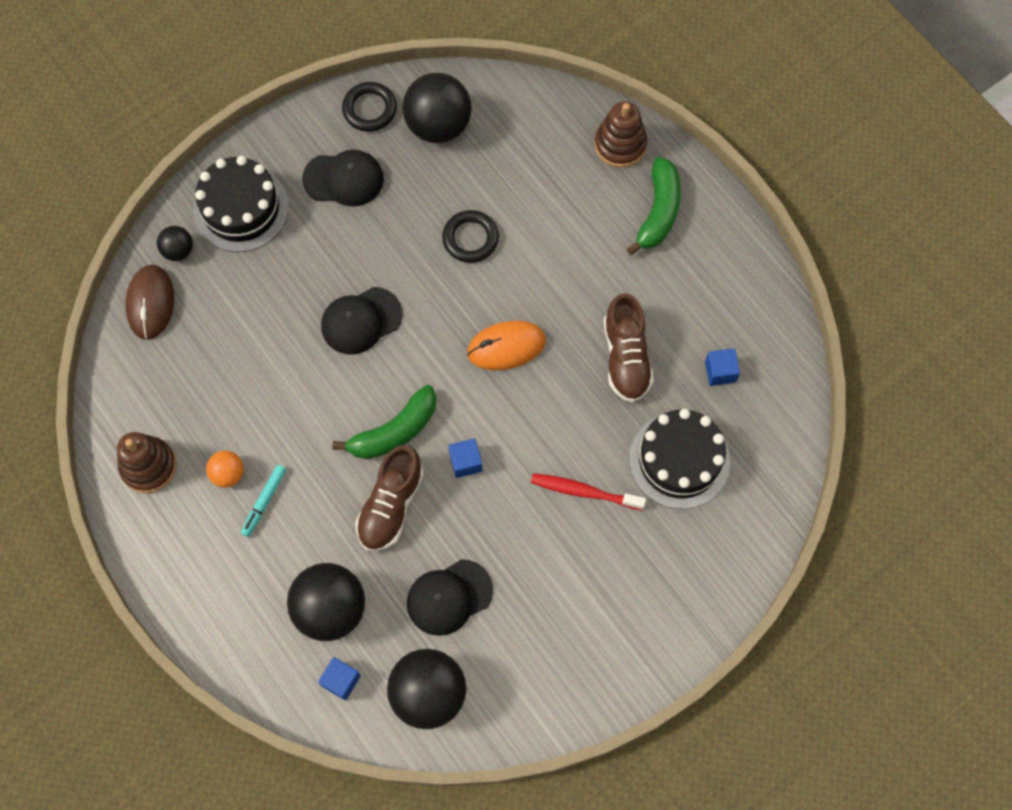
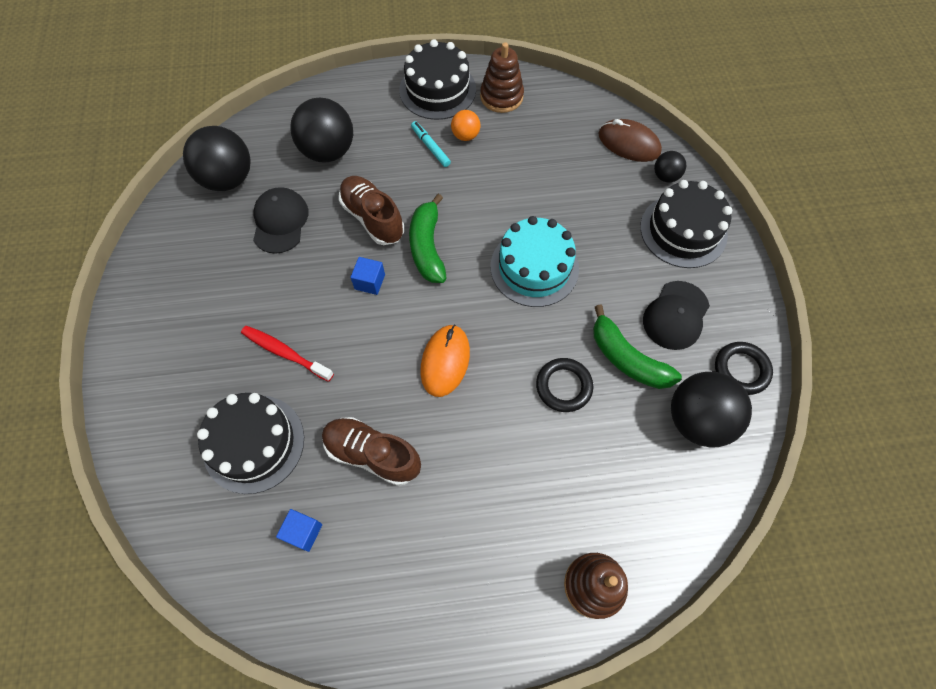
camera: 120 degrees right, 5 degrees down
blue cube [318,657,361,700] -> none
black cap [321,287,403,355] -> turquoise cake [491,216,579,307]
red toothbrush [531,473,646,510] -> red toothbrush turned 105 degrees counterclockwise [241,326,334,382]
green banana [627,157,681,255] -> green banana moved to [593,305,682,389]
none -> black cake [399,39,476,120]

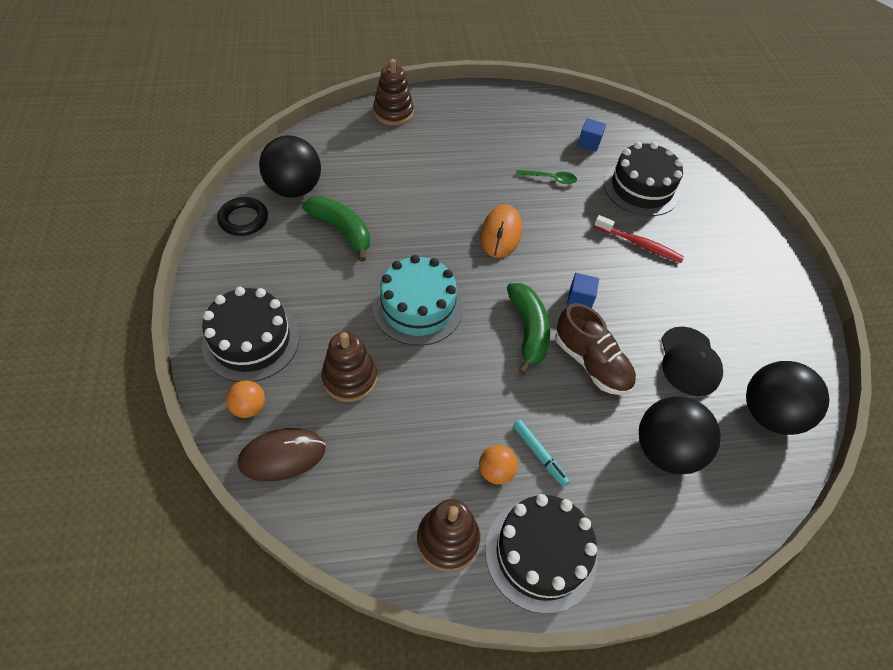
camera: 175 degrees right, 10 degrees down
brown shoe [322,417,421,486] -> green spoon [516,170,577,184]
black ring [536,358,593,412] -> none
brown mouse [598,119,662,162] -> brown mouse turned 45 degrees counterclockwise [238,428,326,481]
black cap [643,281,710,350] -> none
black ball [654,151,686,183] -> orange ball [226,380,265,418]
none -> brown stacking toy [321,332,377,402]

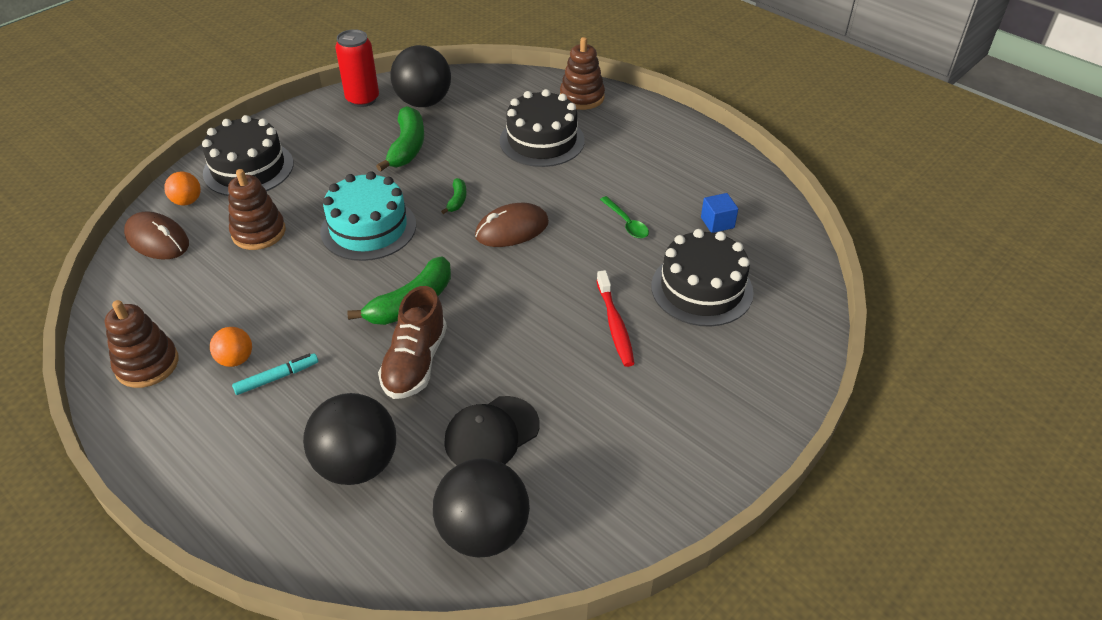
camera: 55 degrees right, 10 degrees down
black ring [217,197,268,236] -> red can [335,29,379,107]
orange mouse [480,205,522,258] -> brown mouse [475,203,549,247]
black cake [485,494,597,614] -> black cake moved to [500,89,585,167]
turquoise marker [513,420,570,487] -> turquoise marker turned 135 degrees counterclockwise [232,353,318,395]
blue cube [567,273,599,308] -> none
none -> green banana [441,178,467,214]

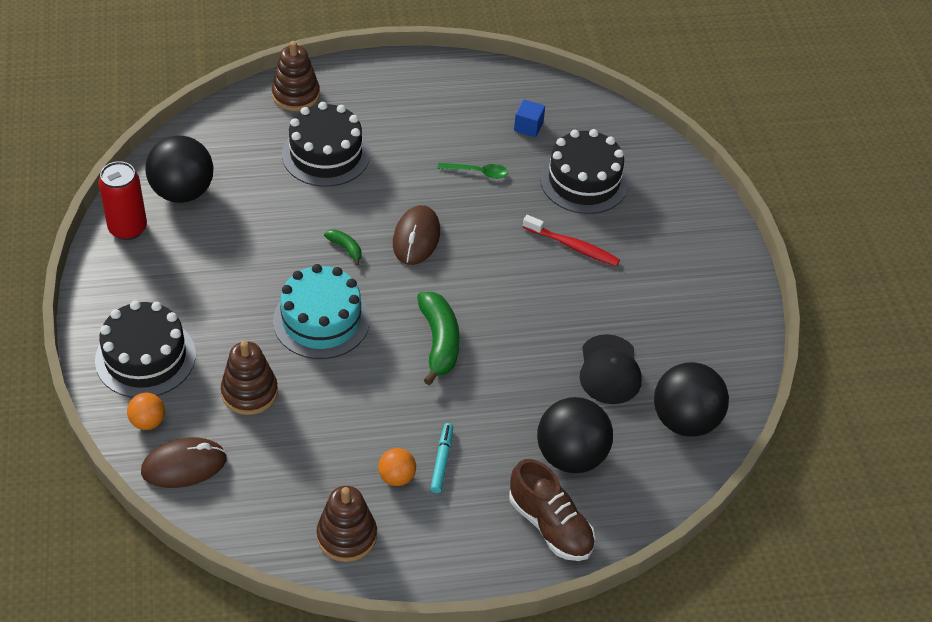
camera: 55 degrees left, 5 degrees up
green banana [376,106,424,172] -> none
brown shoe [378,286,447,399] -> brown shoe moved to [509,459,595,561]

